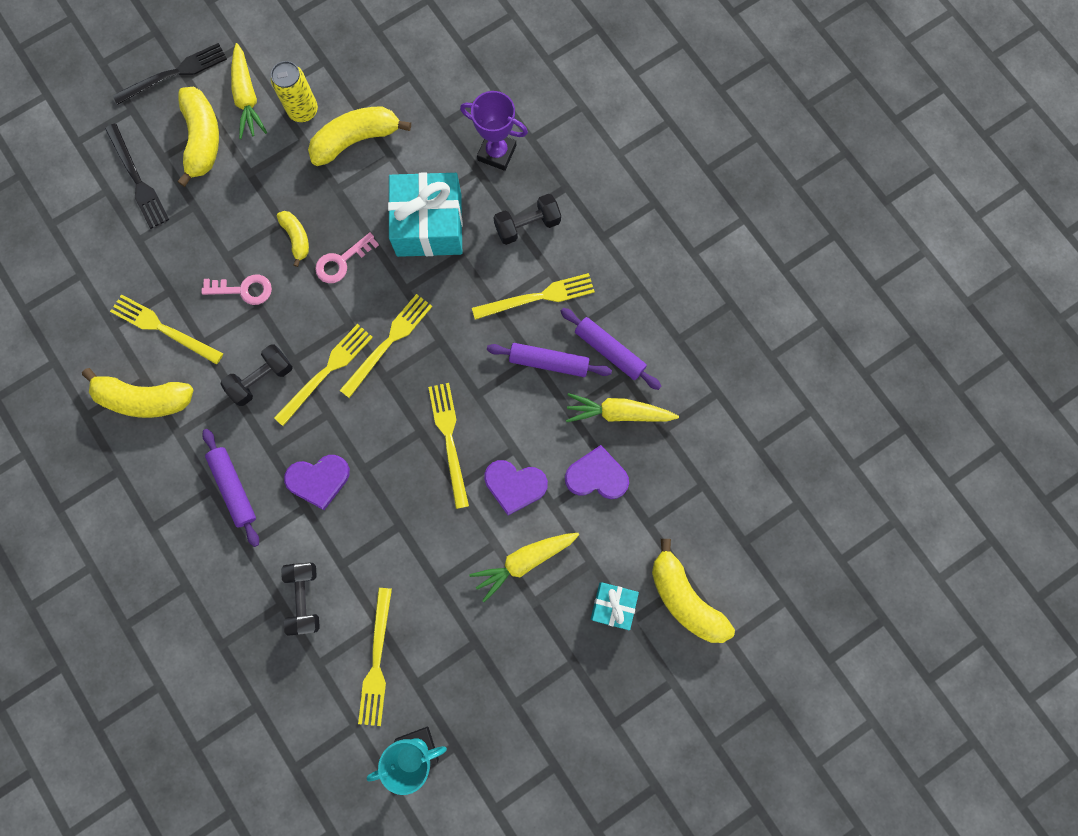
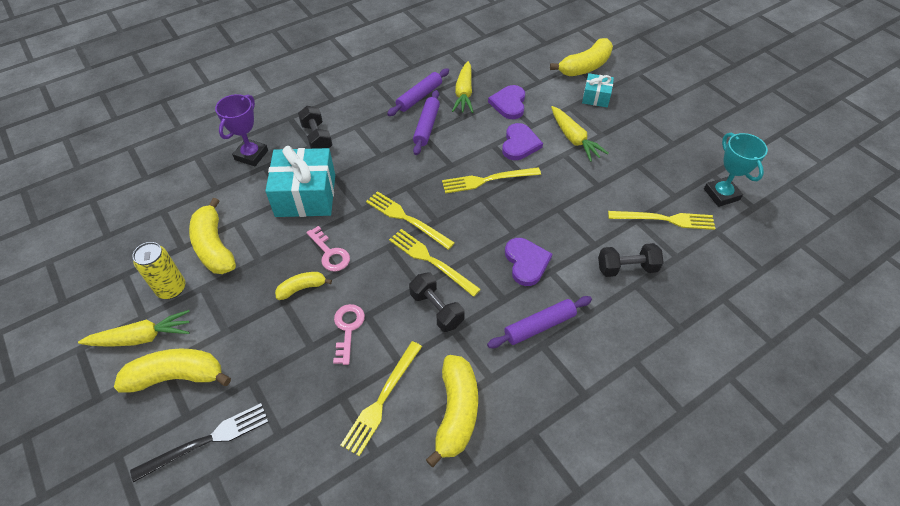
camera: 90 degrees left, 25 degrees down
black fork [112,43,227,105] -> none
yellow fork [472,273,595,320] -> none

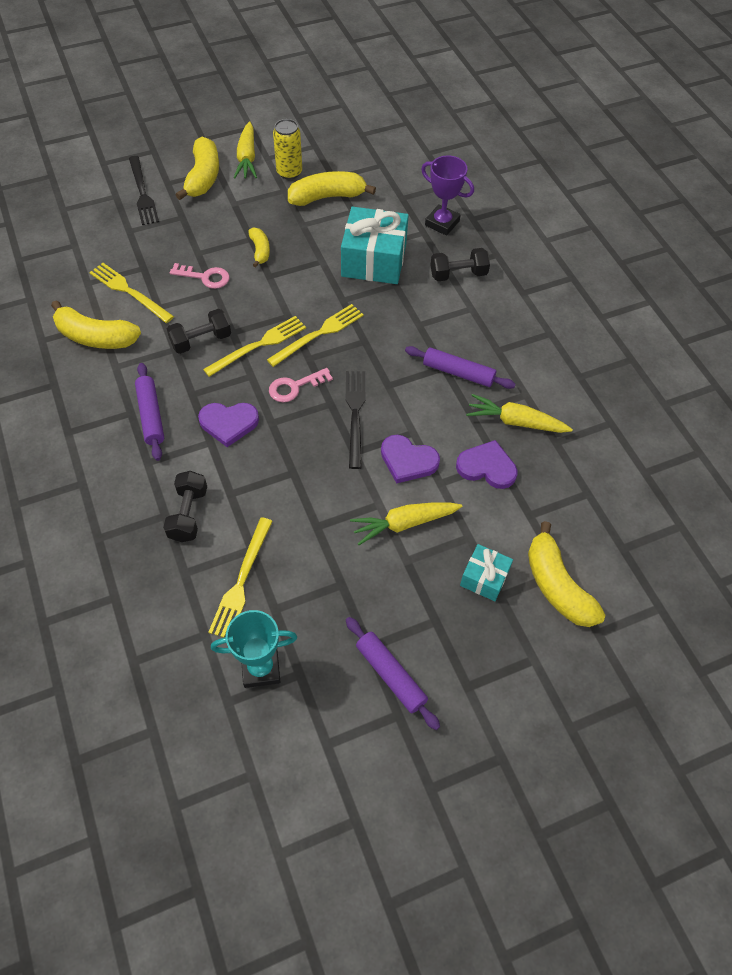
camera: 100 degrees right, 5 degrees up
pink key [306,226,350,272] -> pink key moved to [269,368,333,402]
purple rolling pin [387,68,449,116] -> purple rolling pin moved to [346,617,440,730]
yellow fork [442,167,541,194] -> black fork [346,371,365,469]

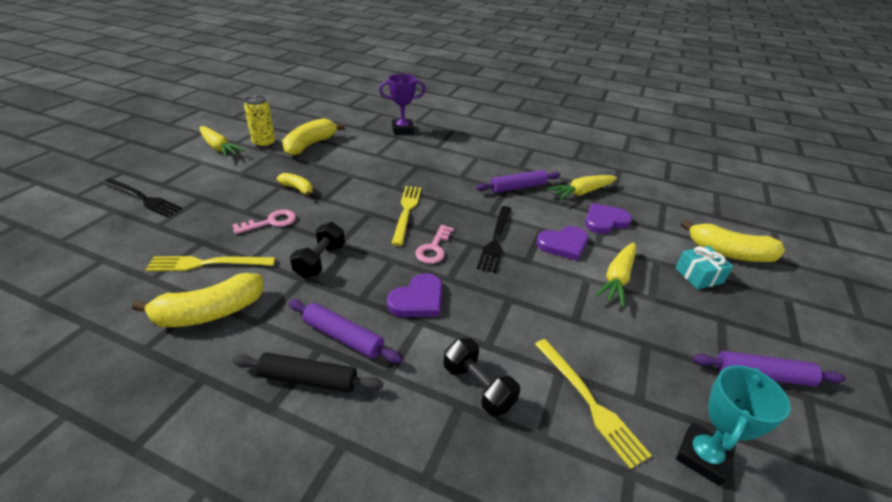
camera: 45 degrees left, 20 degrees down
yellow banana [175,137,219,200] -> none
yellow fork [203,316,306,377] -> none
turquoise gift [341,207,409,284] -> none
black fork [346,371,365,469] -> black fork turned 120 degrees counterclockwise [477,206,511,273]
black dumbbell [431,248,490,281] -> none
none -> black rolling pin [232,352,383,393]

